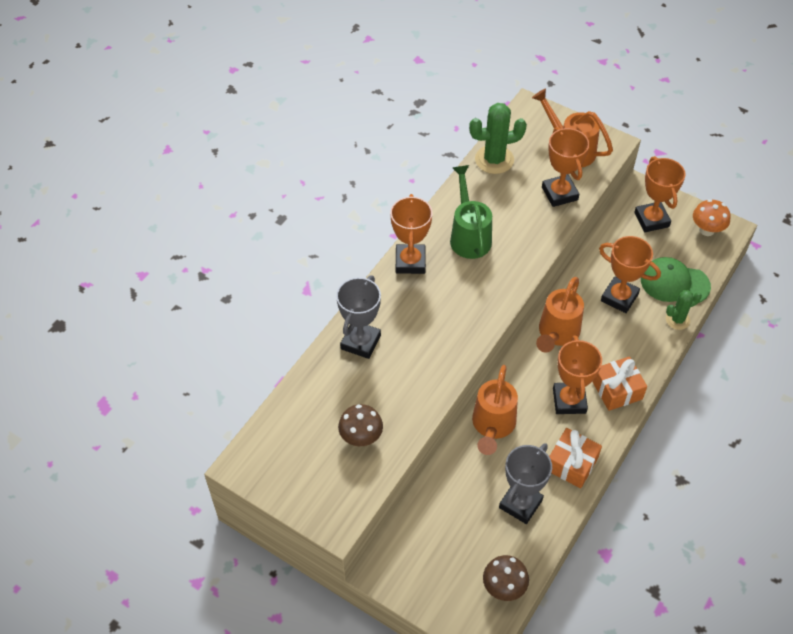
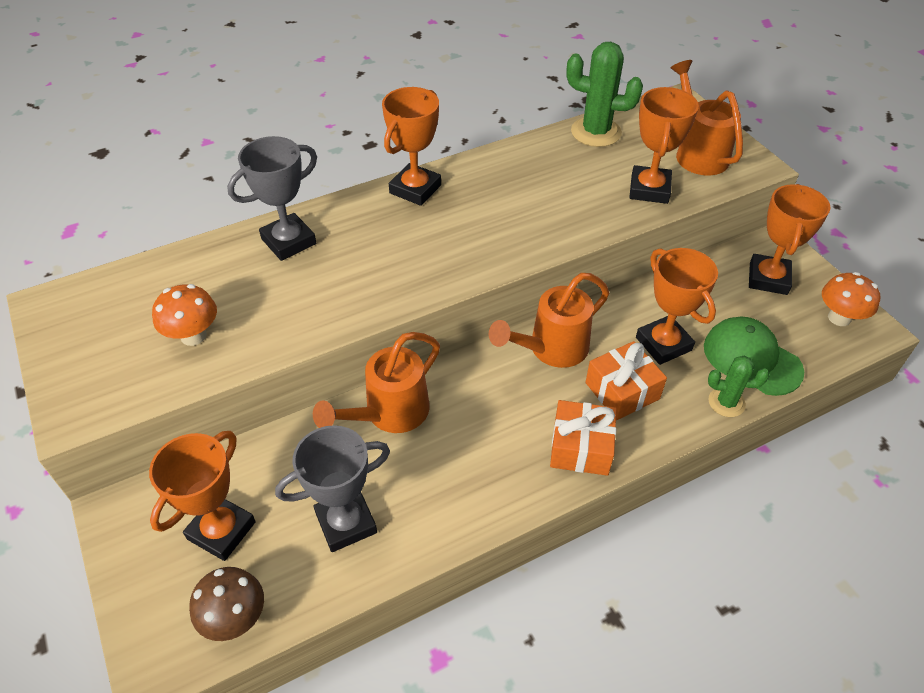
camera: 30 degrees right, 5 degrees down
brown mushroom [338,404,383,446] -> orange mushroom [152,284,217,346]
green watering can [450,165,492,259] -> none
orange gift [549,428,602,488] -> orange gift moved to [586,341,667,420]
orange trophy [553,335,602,414] -> orange trophy moved to [149,431,256,561]

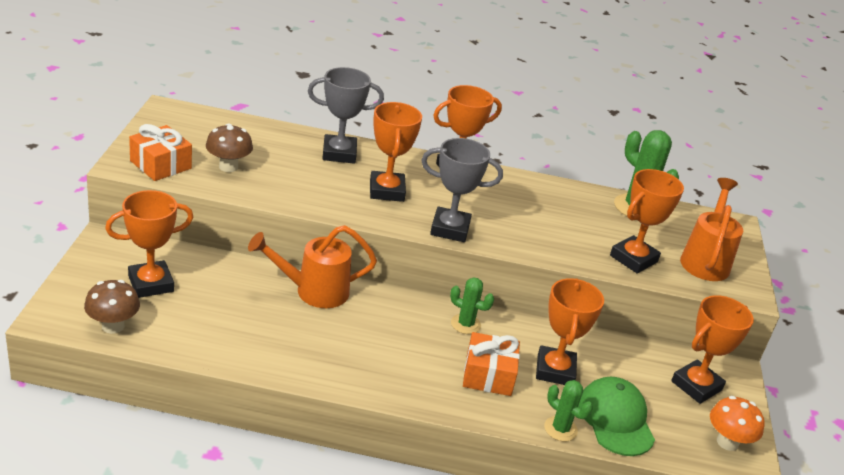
camera: 30 degrees right, 15 degrees down
orange mushroom [152,284,217,346] -> brown mushroom [206,123,253,172]
grey trophy [275,425,390,552] -> grey trophy moved to [421,138,503,242]
orange watering can [489,273,609,368] -> green cactus [450,277,494,334]
orange gift [550,400,617,476] -> orange gift moved to [129,124,192,181]
none -> orange trophy [370,102,422,202]

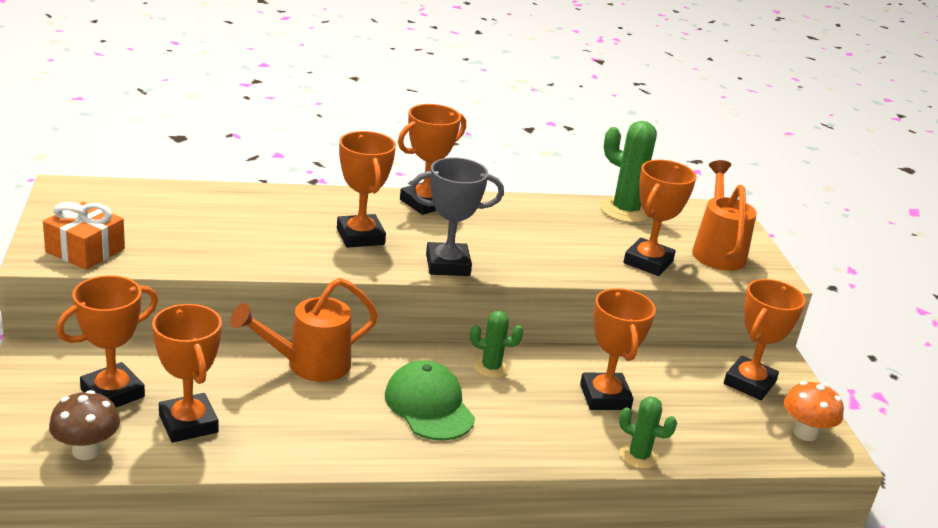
camera: 15 degrees left, 5 degrees down
brown mushroom [206,123,253,172] -> none
grey trophy [308,67,384,164] -> none
orange gift [463,332,520,396] -> none
green cap [578,377,655,456] -> green cap moved to [385,360,475,441]
none -> orange trophy [152,304,222,443]

